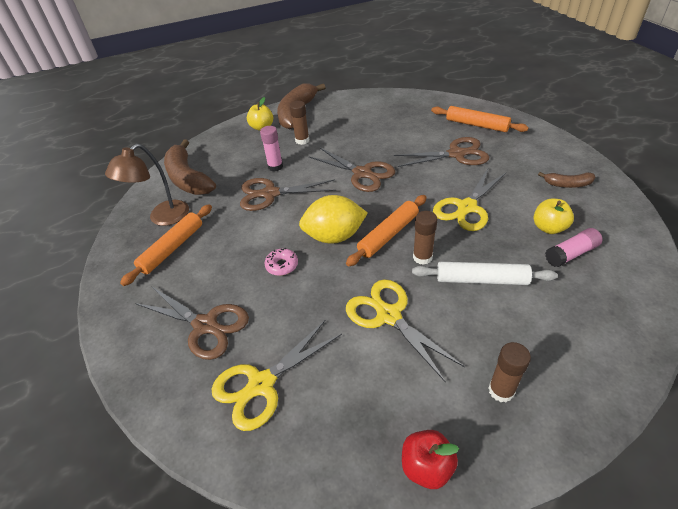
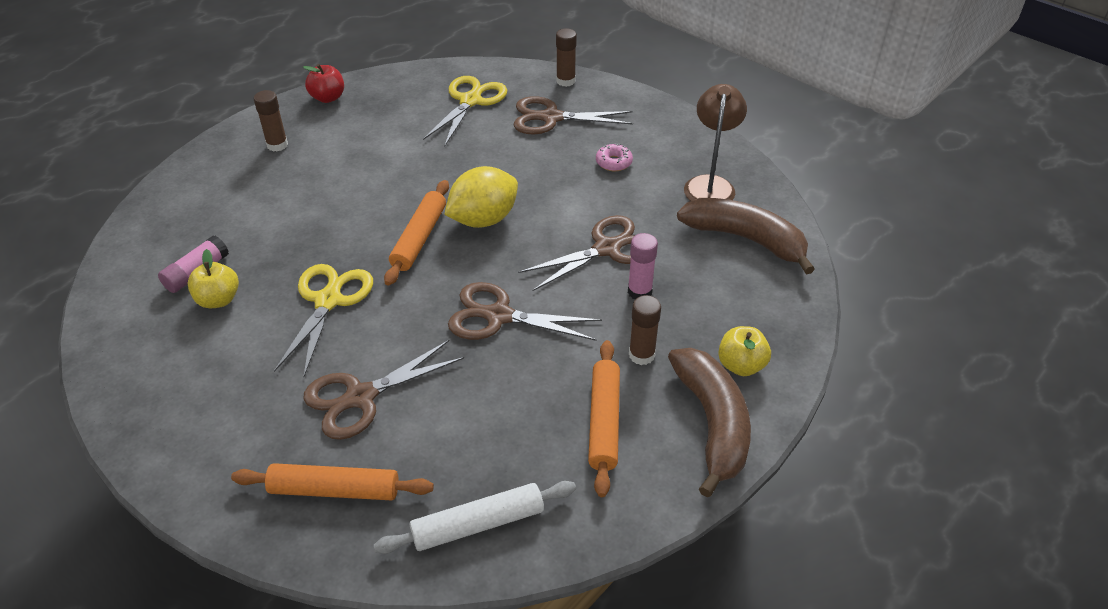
camera: 150 degrees right, 0 degrees up
orange rolling pin [120,204,212,286] -> orange rolling pin moved to [588,340,620,497]
pink donut [265,248,298,276] -> pink donut moved to [596,143,633,171]
yellow scissors [346,279,465,383] -> none
white rolling pin [412,262,558,285] -> white rolling pin moved to [374,481,576,554]
brown glue stick [413,211,438,265] -> brown glue stick moved to [556,28,577,87]
brown banana [538,172,595,188] -> none

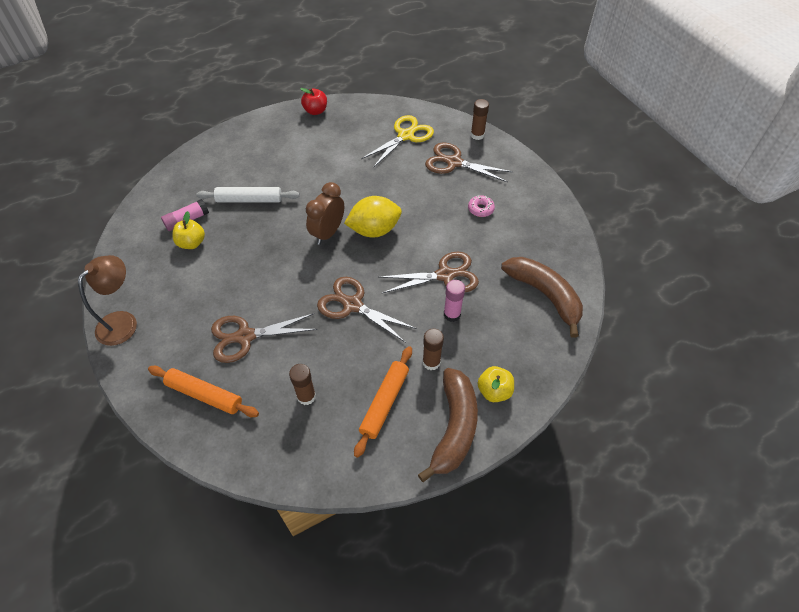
camera: 20 degrees right, 10 degrees up
brown glue stick [254,90,288,152] -> brown glue stick moved to [289,364,316,405]
yellow scissors [274,264,373,377] -> none
white rolling pin [374,481,576,554] -> white rolling pin moved to [196,187,300,203]
orange rolling pin [384,180,449,286] -> brown clock [306,182,344,245]
brown lamp [684,84,747,201] -> brown lamp moved to [78,255,137,346]

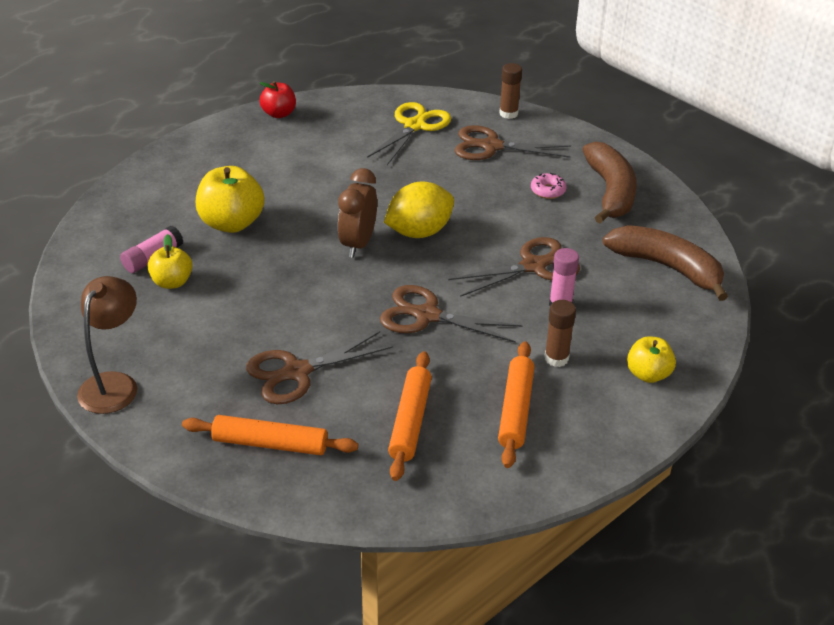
camera: 15 degrees left, 15 degrees down
white rolling pin [196,187,300,203] -> yellow apple [196,166,265,233]
brown glue stick [289,364,316,405] -> orange rolling pin [388,351,432,481]
brown banana [418,368,478,482] -> brown banana moved to [582,142,637,224]

